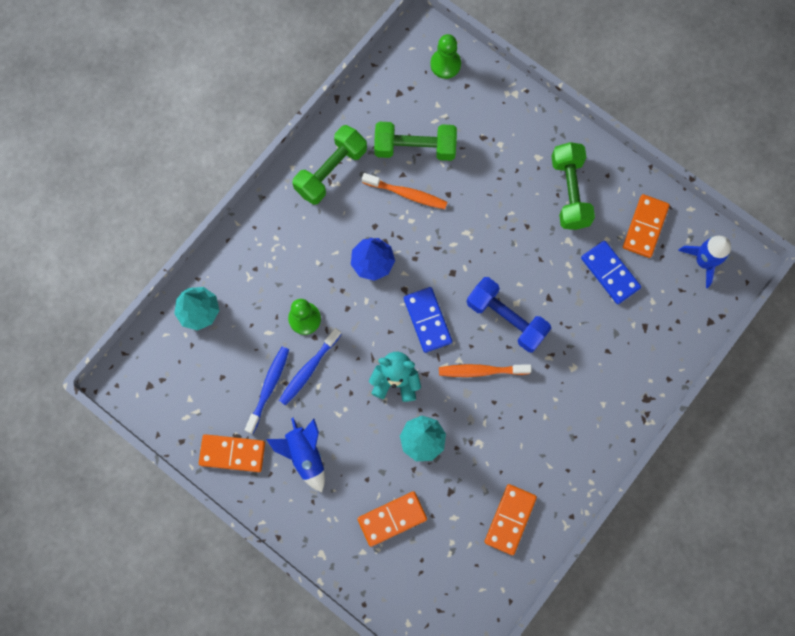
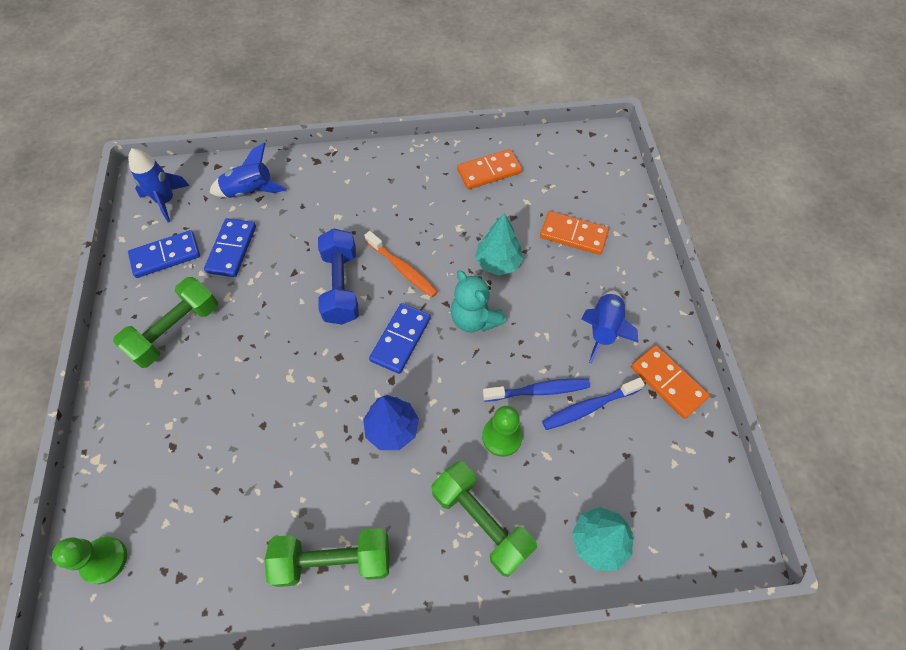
camera: 135 degrees left, 15 degrees down
orange toothbrush [362,173,447,209] -> none
green dumbbell [374,122,457,161] -> green dumbbell moved to [431,461,537,577]
orange domino [623,194,670,258] -> blue domino [128,230,200,278]
none -> blue rocket [209,143,287,198]

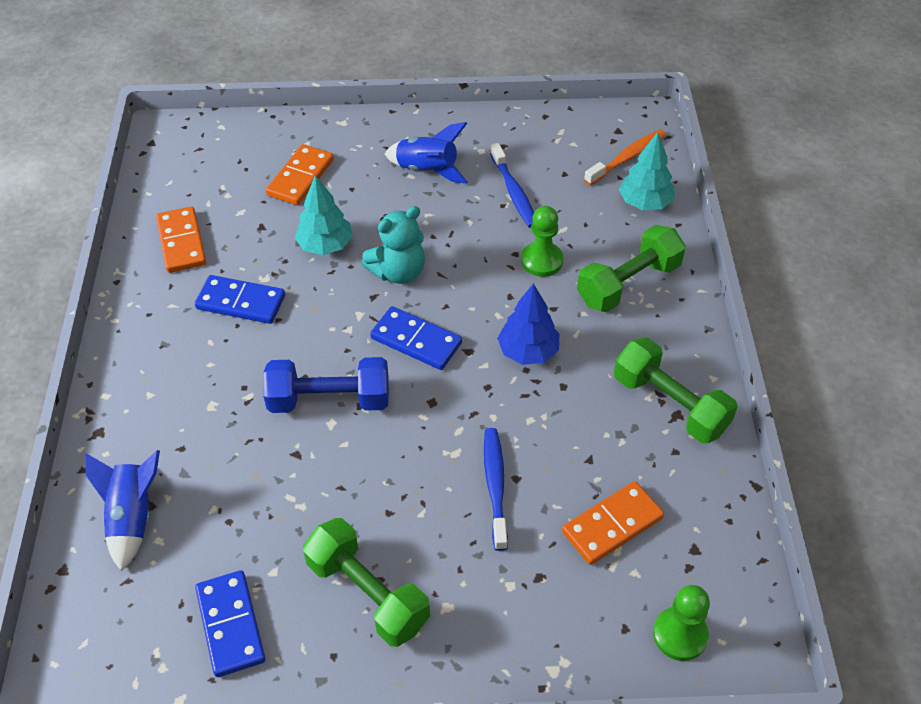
camera: 85 degrees left, 10 degrees down
blue rocket [128,148,190,223] -> none
blue domino [204,218,256,277] -> blue domino moved to [195,275,285,324]
green dumbbell [265,528,390,587] -> green dumbbell turned 45 degrees counterclockwise [614,337,738,443]
orange toothbrush [364,231,438,297] -> orange toothbrush moved to [584,129,666,186]
blue toothbrush [483,378,590,402] -> blue toothbrush moved to [484,428,508,551]
orange domino [631,345,710,419] -> orange domino moved to [562,481,664,565]

